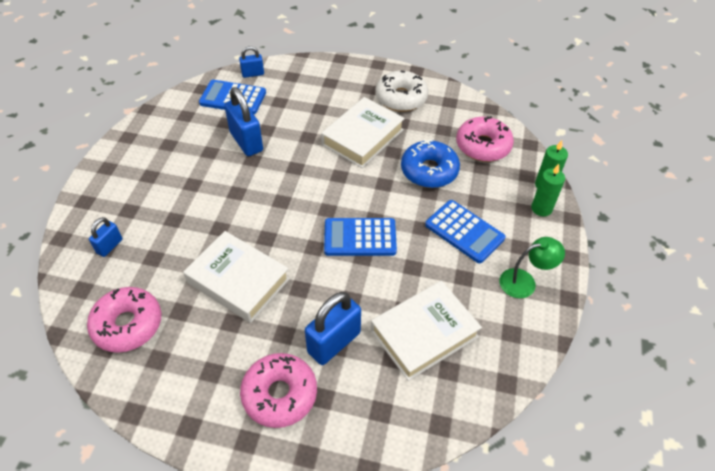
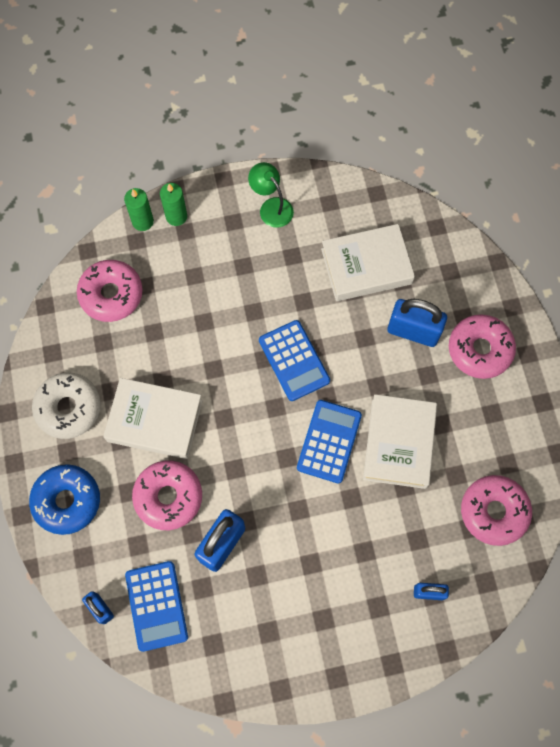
camera: 115 degrees left, 20 degrees up
white book [371,281,482,381] -> white book turned 45 degrees counterclockwise [321,224,415,301]
blue donut [401,140,460,188] -> blue donut moved to [29,464,100,535]
blue calculator [425,200,505,263] -> blue calculator moved to [297,400,362,484]
none -> pink donut [132,461,202,530]

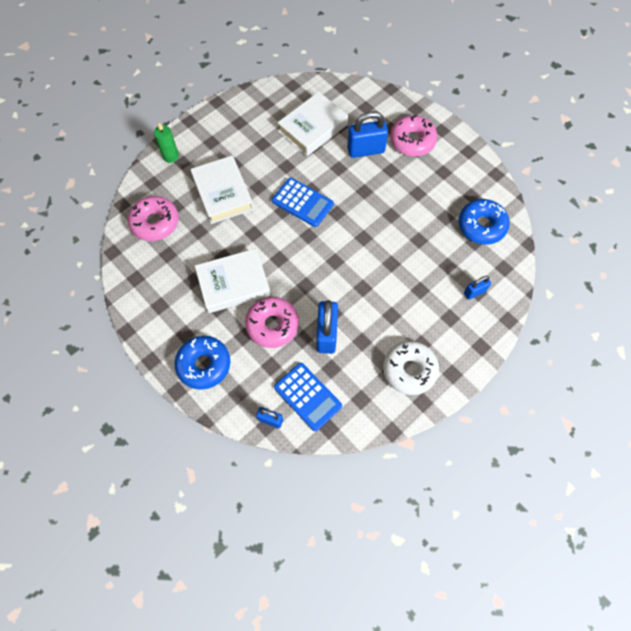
camera: 30 degrees left, 5 degrees down
white donut [32,373,101,439] -> white donut moved to [383,341,439,395]
green candle [124,188,154,231] -> none
green lamp [248,162,294,228] -> none
blue calculator [297,400,362,484] -> none
white book [363,394,437,489] -> white book moved to [190,156,254,224]
pink donut [461,475,532,546] -> blue donut [458,199,510,244]

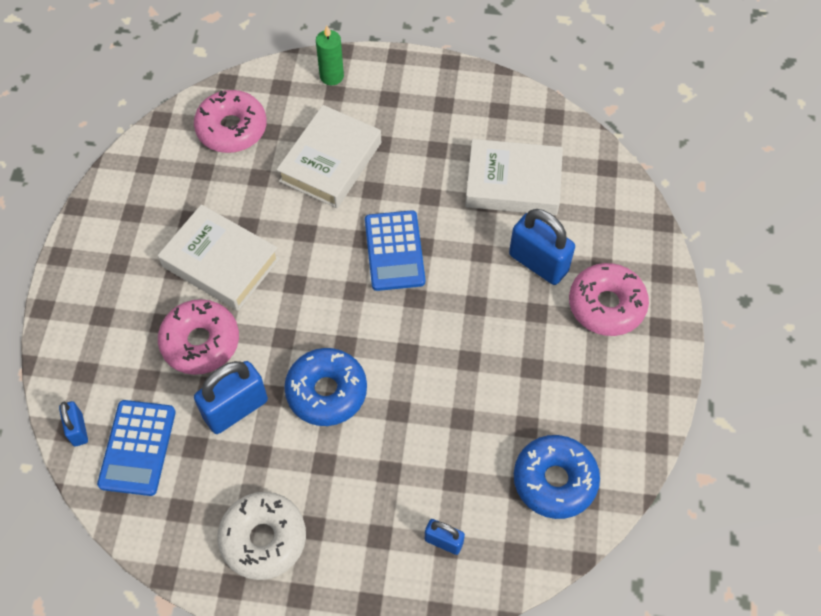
camera: 50 degrees right, 5 degrees down
blue donut [175,336,230,390] -> blue donut moved to [284,348,367,426]

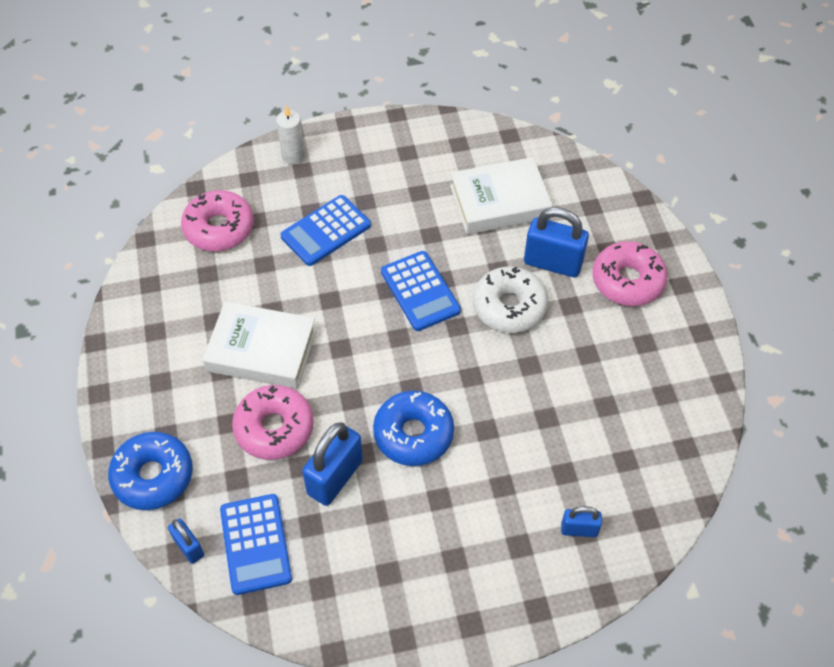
camera: 20 degrees left, 5 degrees down
white donut [218,492,306,580] -> white donut moved to [473,266,548,333]
white book [277,105,381,208] -> blue calculator [281,195,371,266]
green candle [316,26,344,85] -> white candle [276,105,305,165]
blue donut [514,435,600,519] -> blue donut moved to [108,432,193,510]

